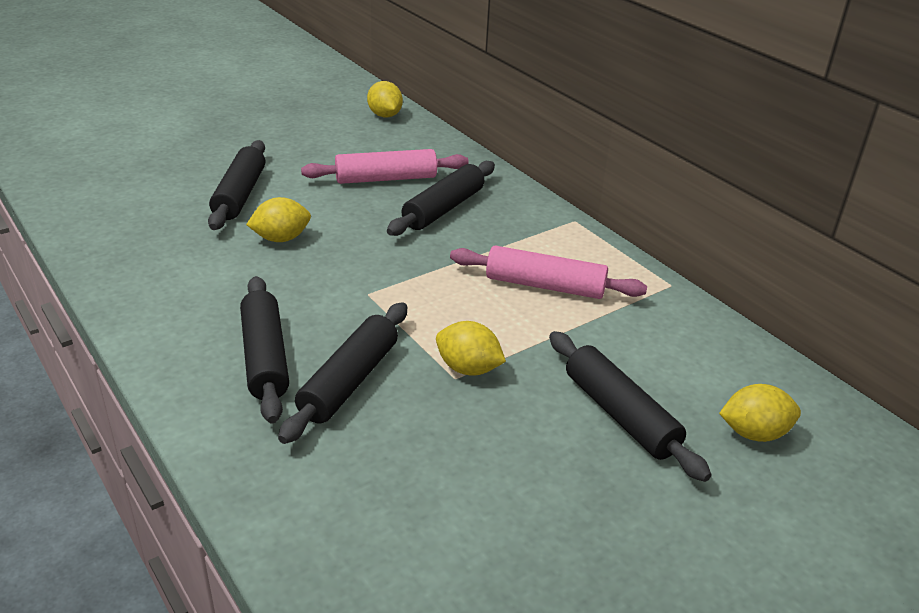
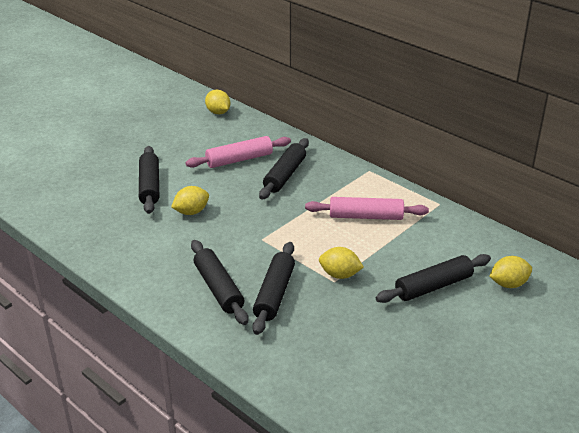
camera: 10 degrees left, 0 degrees up
black rolling pin [549,331,712,482] -> black rolling pin turned 75 degrees counterclockwise [376,254,491,303]

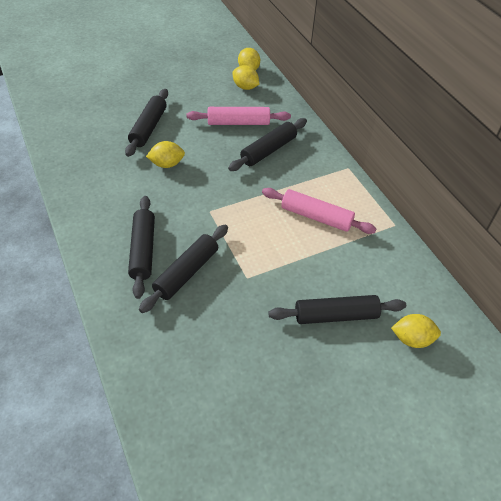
camera: 20 degrees right, 15 degrees up
yellow lemon [319,247,364,279] -> yellow lemon moved to [233,65,259,90]

